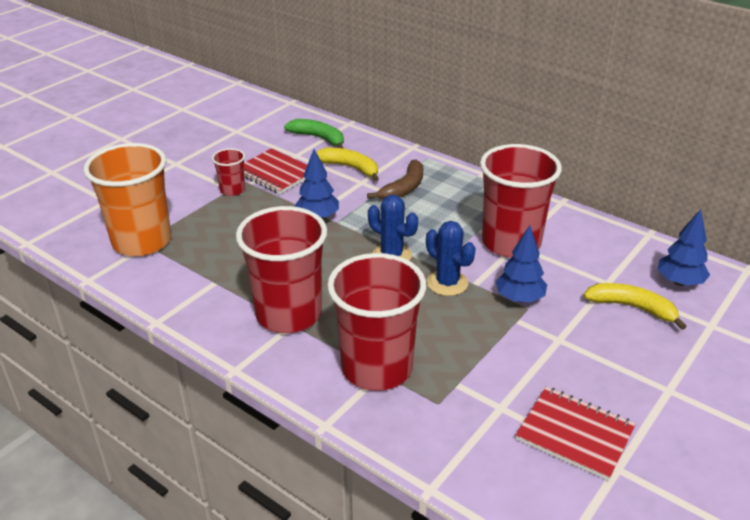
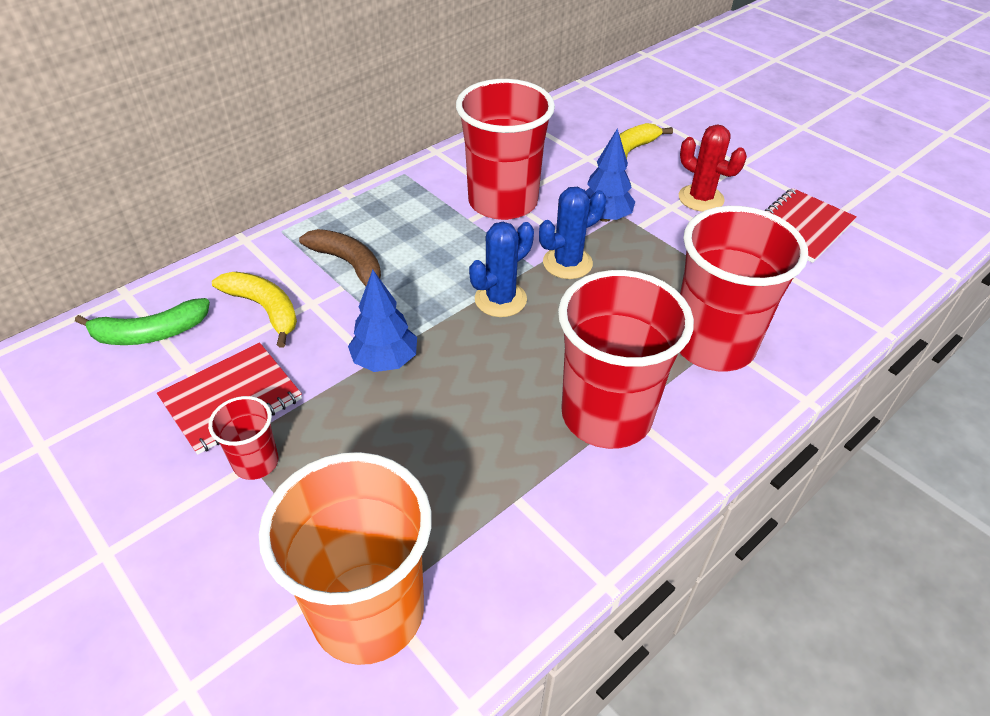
camera: 80 degrees left, 10 degrees up
green banana [284,119,344,148] -> green banana turned 150 degrees counterclockwise [75,298,210,345]
yellow banana [316,148,379,182] -> yellow banana turned 90 degrees clockwise [212,272,297,348]
blue tree [658,209,710,286] -> none
none -> red cactus [679,125,747,212]

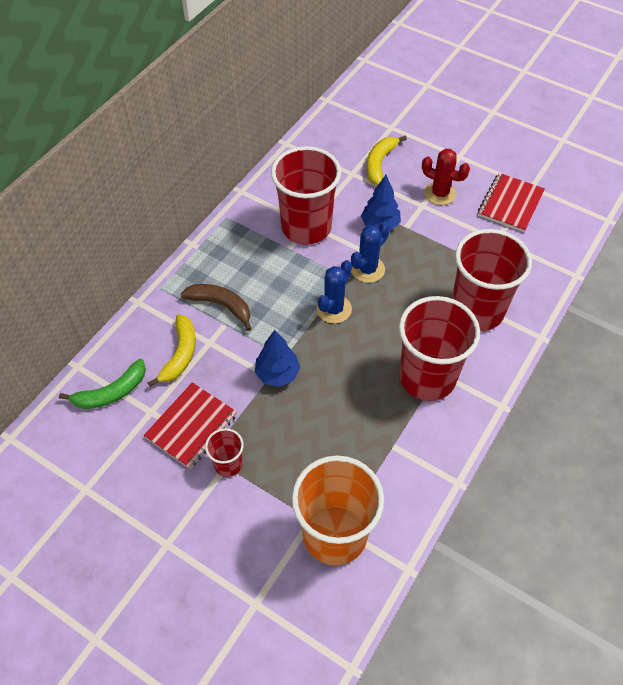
camera: 15 degrees left, 10 degrees up
yellow banana [212,272,297,348] -> yellow banana turned 75 degrees clockwise [148,314,196,387]

